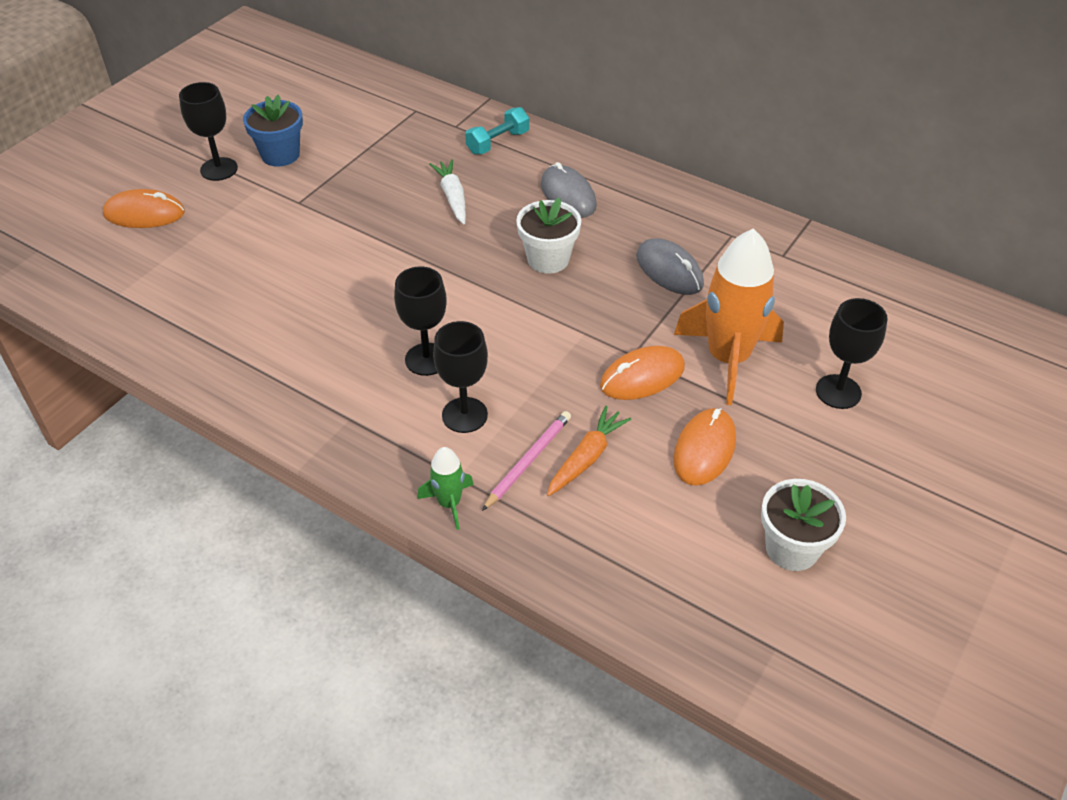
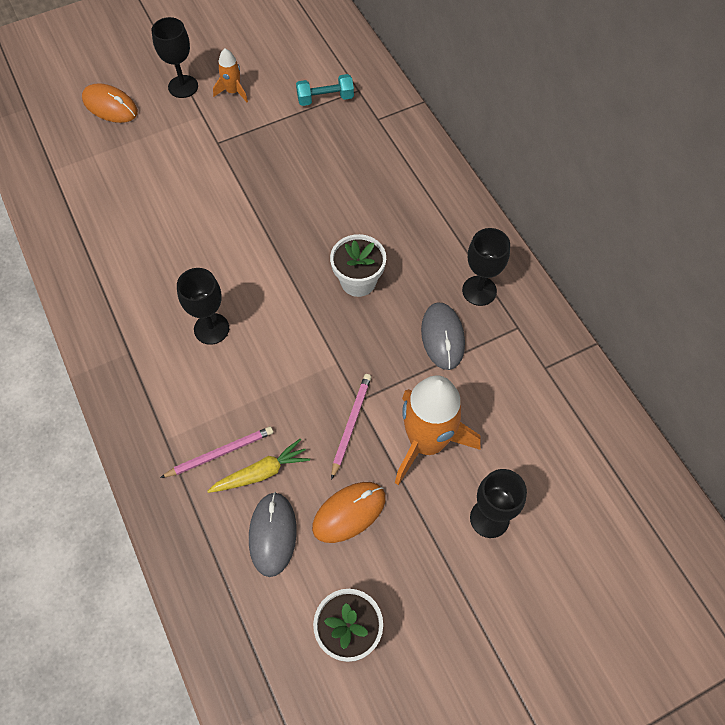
camera: 30 degrees right, 15 degrees up
blue flower pot [243,95,303,167] -> orange rocket [213,49,248,102]
green rocket [417,447,474,530] -> none
white carrot [429,159,466,224] -> none
black goblet [433,321,488,433] -> black goblet moved to [462,228,510,306]
turquoise dumbbell [465,107,529,155] -> turquoise dumbbell moved to [296,74,354,106]
grey mouse [541,162,597,218] -> grey mouse moved to [249,492,297,577]
orange carrot [547,406,631,496] -> yellow carrot [207,439,310,493]
orange mouse [600,346,685,400] -> pink pencil [331,374,372,480]

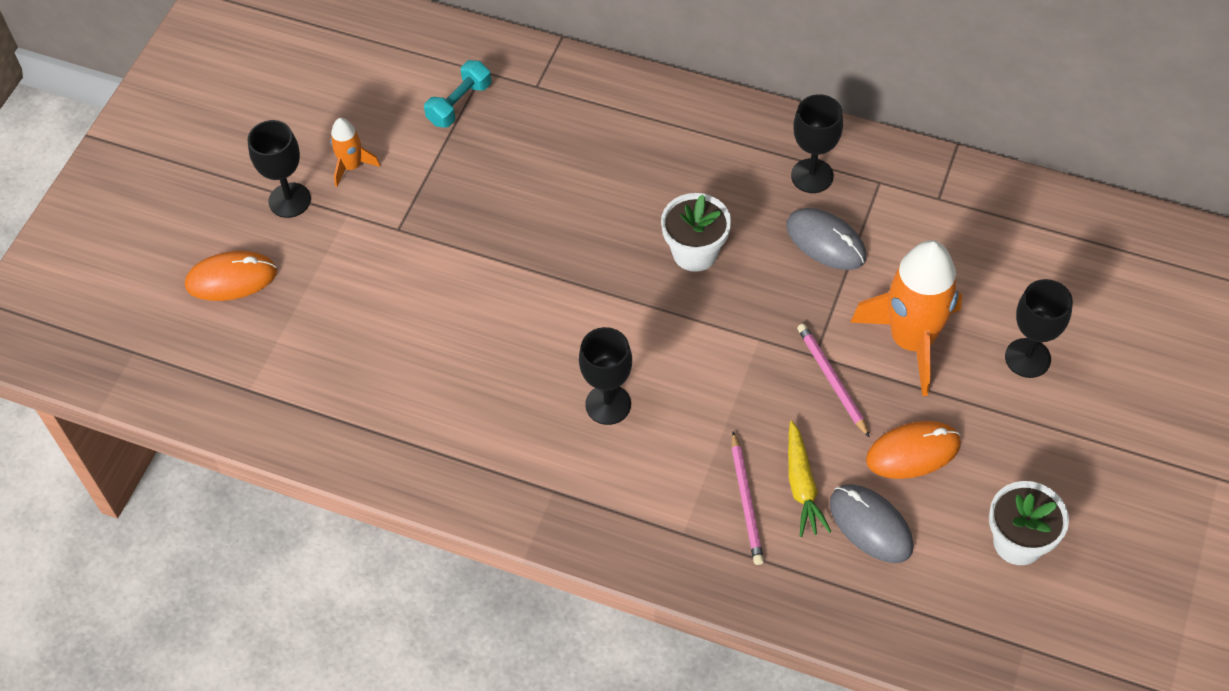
camera: 40 degrees left, 5 degrees down
pink pencil [160,426,273,478] -> pink pencil turned 150 degrees clockwise [731,431,764,565]
yellow carrot [207,439,310,493] -> yellow carrot turned 150 degrees clockwise [788,420,831,537]
orange mouse [312,482,386,543] -> orange mouse turned 60 degrees clockwise [866,421,961,479]

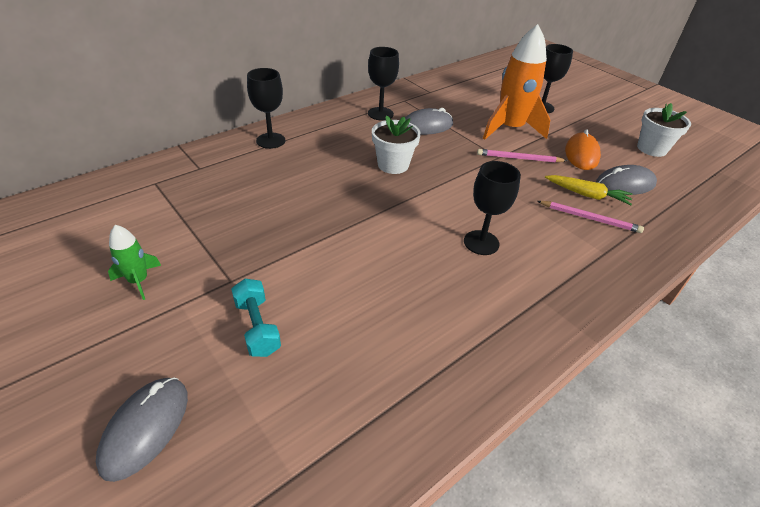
camera: 65 degrees left, 15 degrees down
orange mouse [185,251,277,301] -> grey mouse [96,377,188,482]
black goblet [248,120,311,218] -> black goblet moved to [247,68,285,149]
orange rocket [330,118,380,187] -> green rocket [108,225,161,300]
turquoise dumbbell [424,60,491,128] -> turquoise dumbbell moved to [231,279,281,357]

